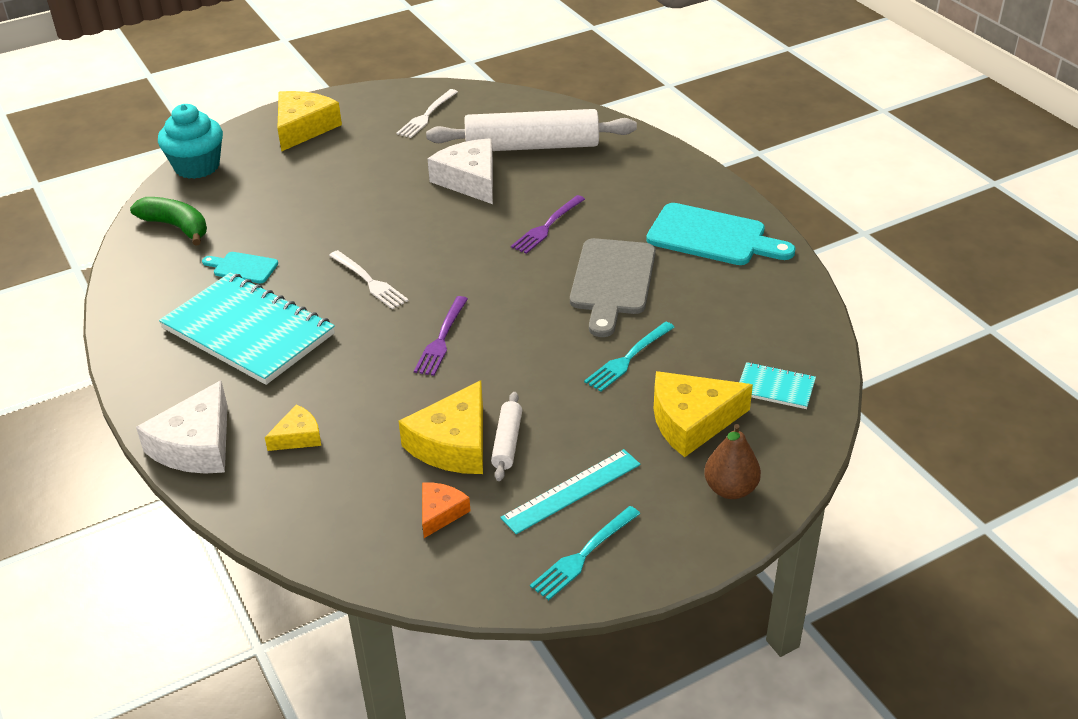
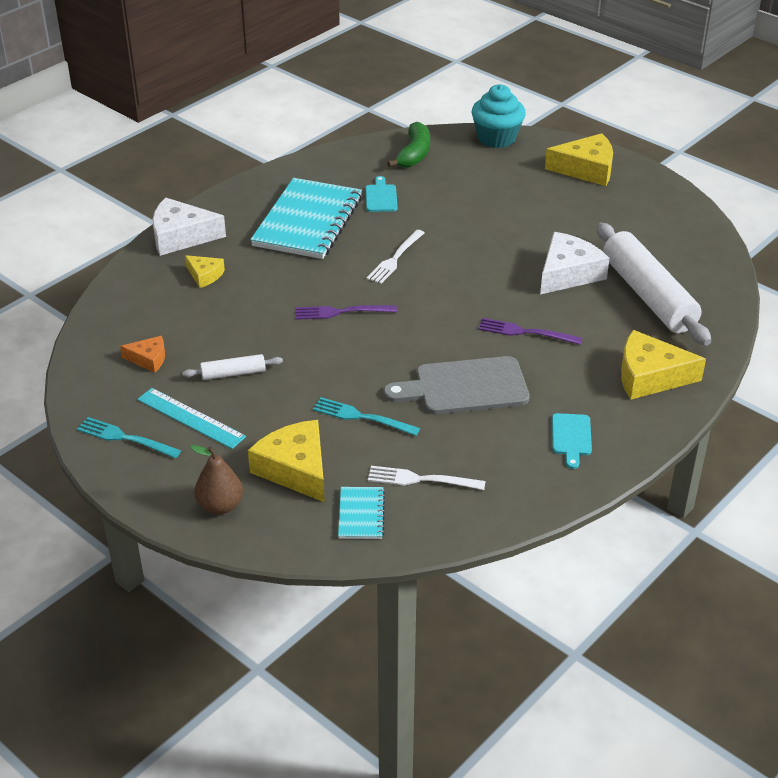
camera: 70 degrees right, 0 degrees up
white fork [397,89,458,138] -> white fork moved to [368,466,486,490]
yellow cheese [399,380,483,474] -> yellow cheese moved to [621,330,706,400]
turquoise cutting board [646,203,795,265] -> turquoise cutting board [552,413,592,469], size x0.52

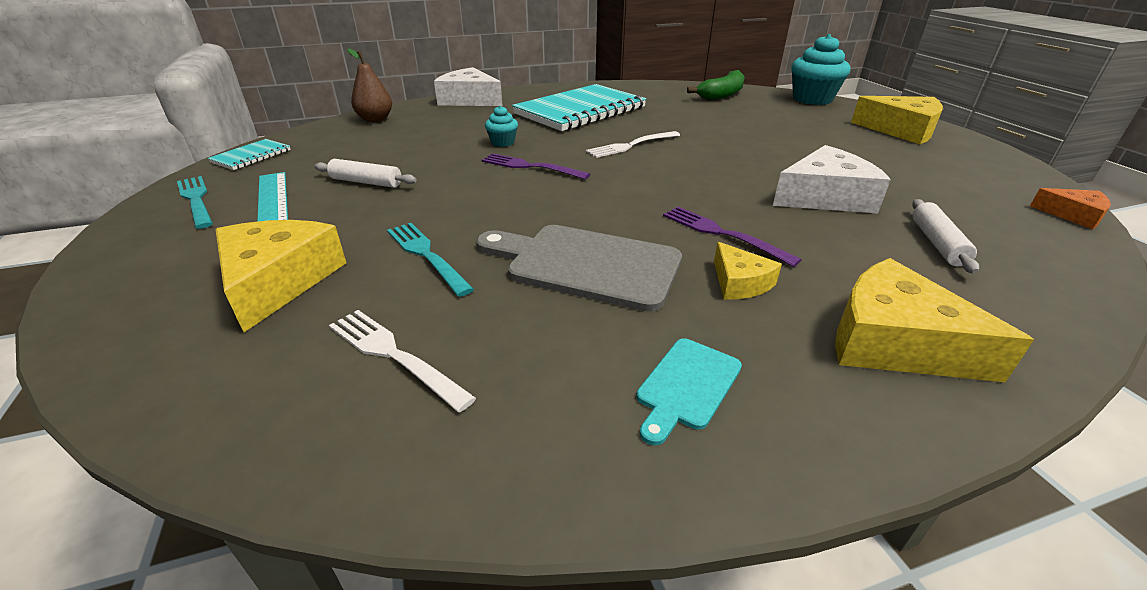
camera: 30 degrees right, 5 degrees down
orange cheese [120,336,165,373] -> orange cheese moved to [1030,188,1111,229]
yellow cheese [185,255,225,288] -> yellow cheese moved to [714,242,782,300]
brown pear [190,445,243,515] -> brown pear moved to [347,48,392,122]
turquoise notebook [338,487,385,539] -> turquoise notebook moved to [208,139,291,170]
turquoise cutting board [365,176,397,212] -> none
white rolling pin [597,223,711,346] -> white rolling pin [912,199,979,274], size x0.45
none -> turquoise cupcake [485,106,518,147]

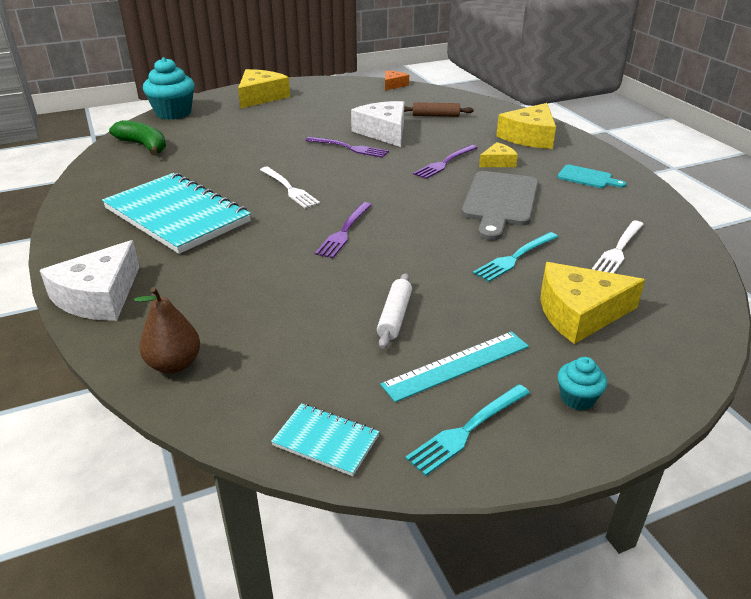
camera: 95 degrees left, 0 degrees up
turquoise cupcake [485,106,518,147] -> turquoise cupcake moved to [558,357,607,410]
white rolling pin [912,199,979,274] -> brown rolling pin [404,102,474,117]
none -> purple fork [305,137,389,158]

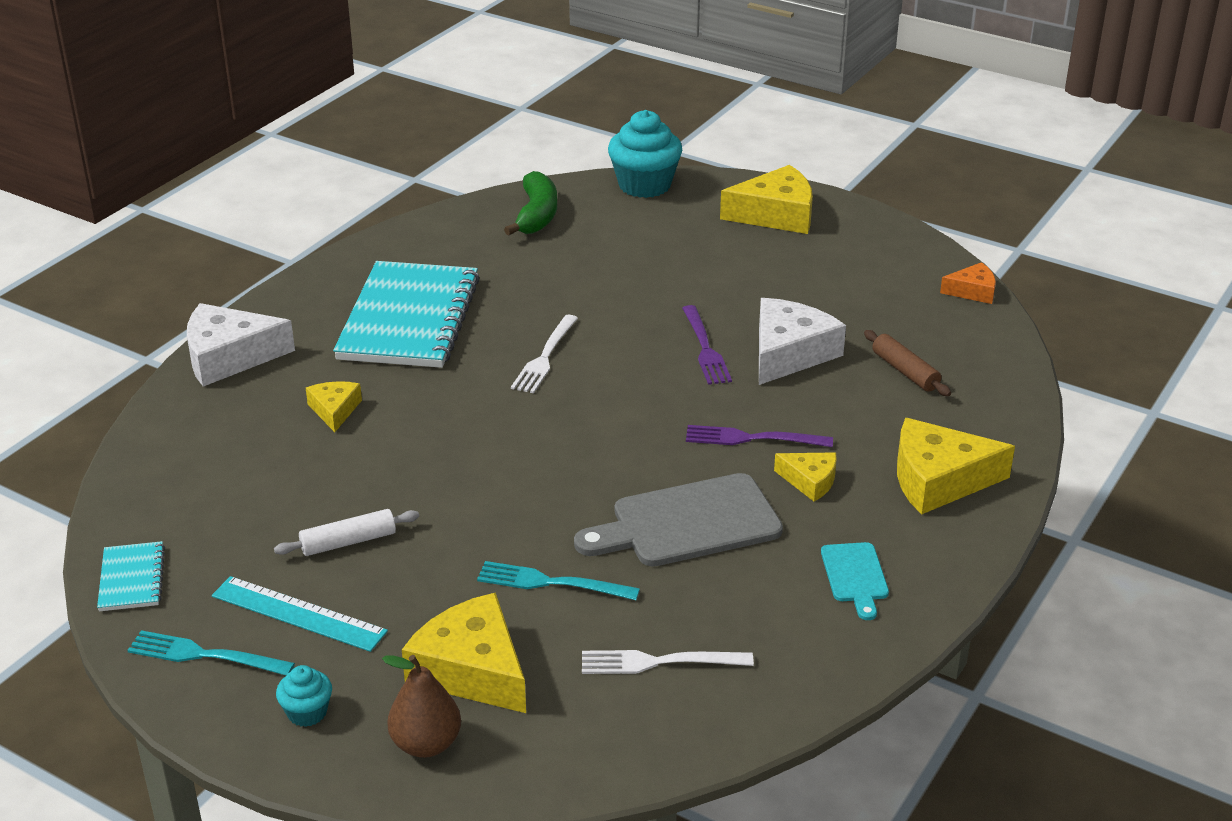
camera: 55 degrees right, 0 degrees up
brown pear [134,287,200,373] -> brown pear moved to [382,655,461,758]
purple fork [315,202,371,258] -> none
none -> yellow cheese [306,381,362,432]

